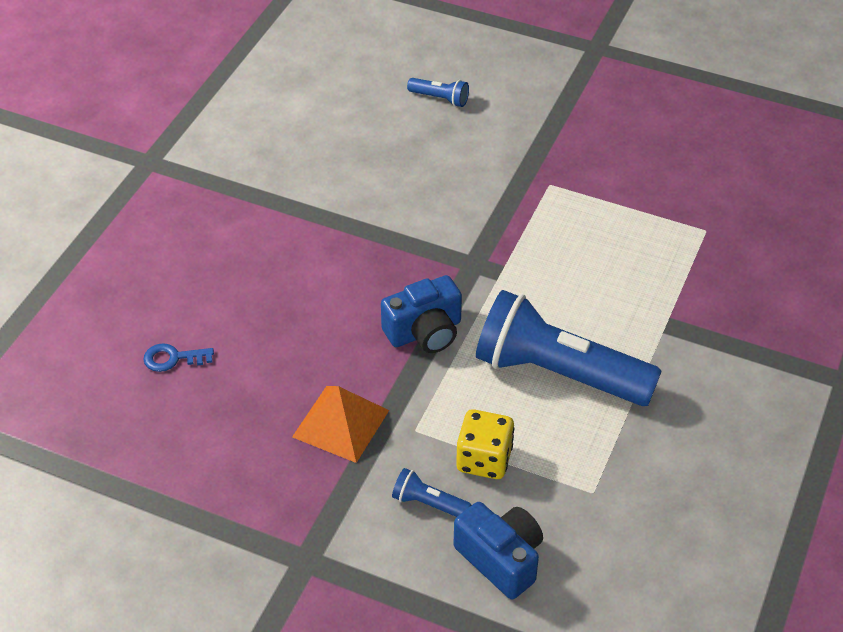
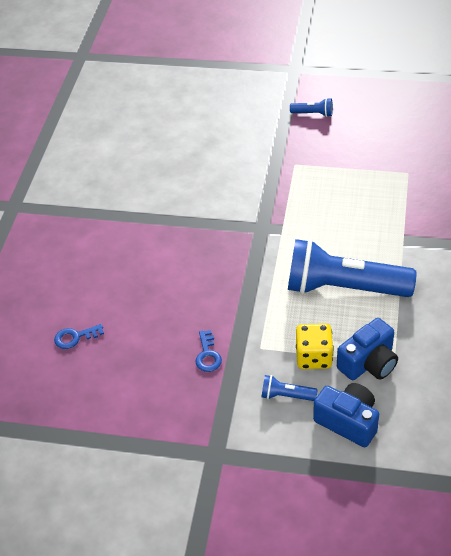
camera: 10 degrees left, 0 degrees up
orange pyramid [292,386,389,463] -> blue key [195,330,222,372]
blue camera [381,275,462,353] -> blue camera moved to [337,318,398,380]
blue flashlight [407,78,469,107] -> blue flashlight moved to [290,98,333,117]

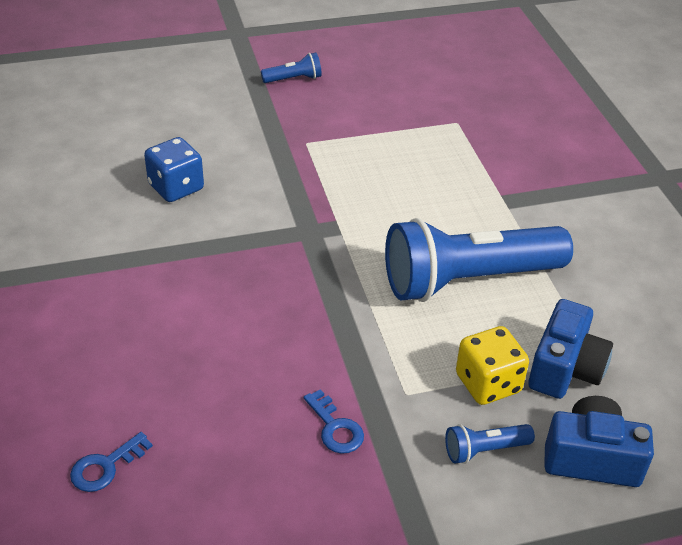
camera: 30 degrees left, 5 degrees down
none -> blue dice [144,137,204,202]

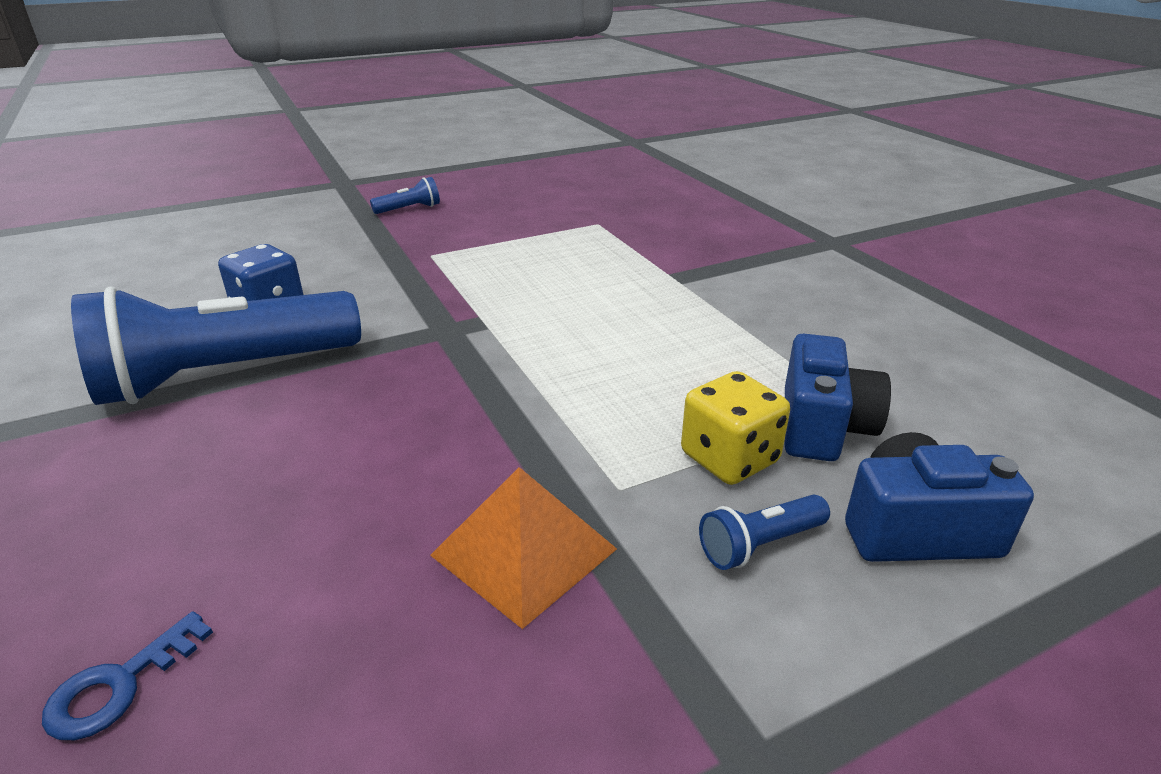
camera: 10 degrees left, 10 degrees down
blue key [304,389,364,454] -> orange pyramid [430,467,617,629]
blue flashlight [385,218,573,302] -> blue flashlight moved to [71,286,361,405]

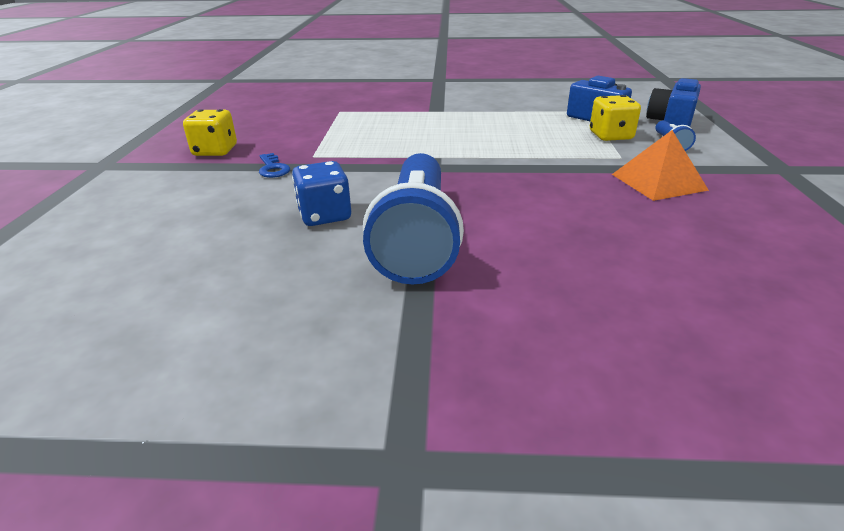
camera: 60 degrees left, 0 degrees up
blue key [42,611,213,740] -> blue key moved to [259,153,290,178]
blue flashlight [370,177,440,214] -> yellow dice [183,109,237,156]

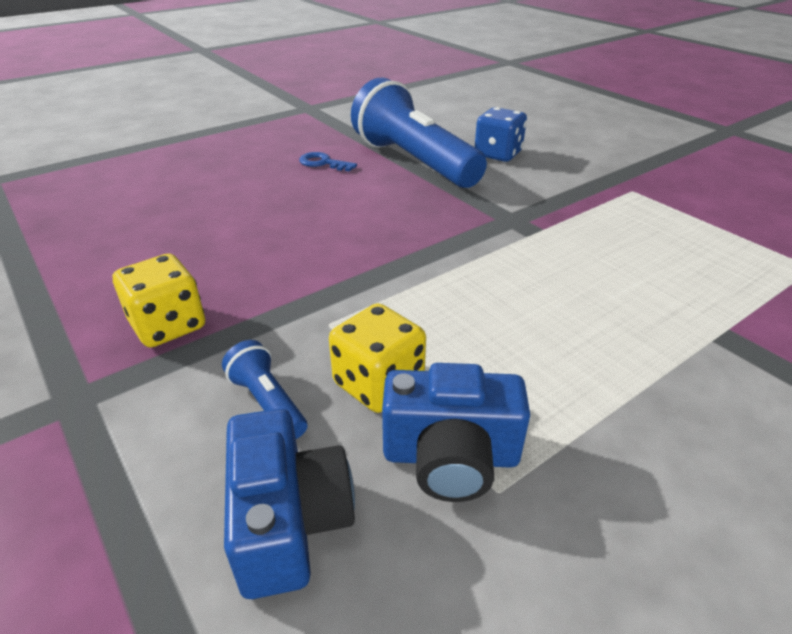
camera: 140 degrees right, 5 degrees up
yellow dice [183,109,237,156] -> yellow dice moved to [113,254,205,347]
blue key [259,153,290,178] -> blue key moved to [299,152,357,172]
orange pyramid [612,130,709,201] -> none

